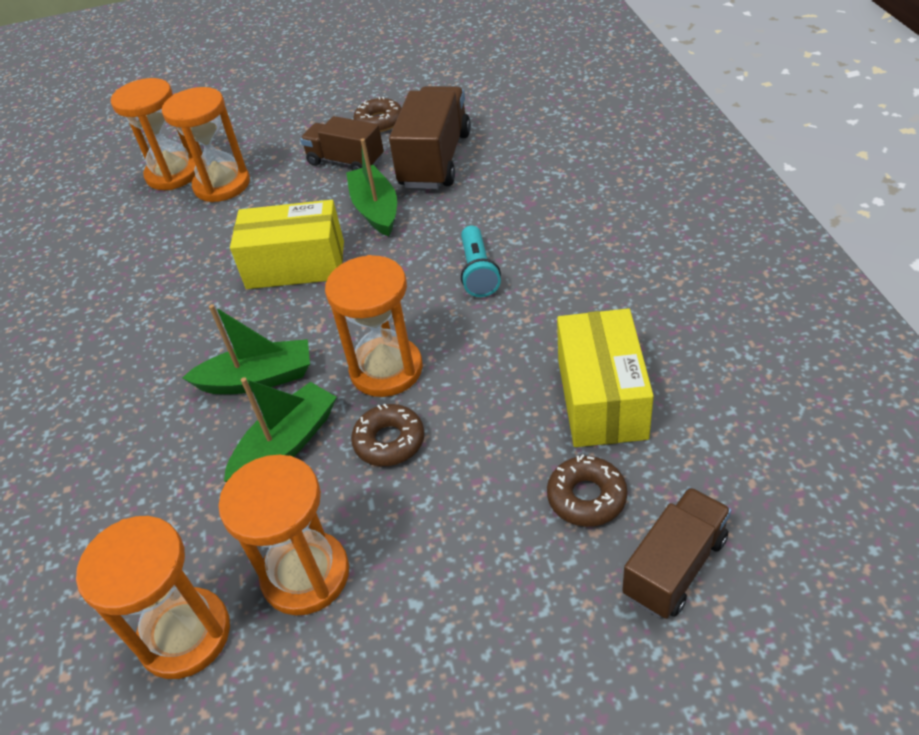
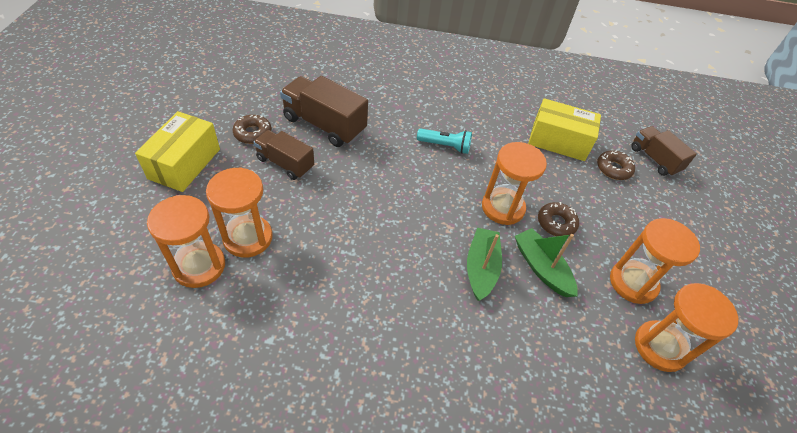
camera: 80 degrees left, 5 degrees up
yellow box [230,200,344,289] -> yellow box moved to [135,111,220,192]
brown truck [300,116,384,171] -> brown truck turned 75 degrees clockwise [253,130,314,180]
green boat [346,138,397,237] -> none

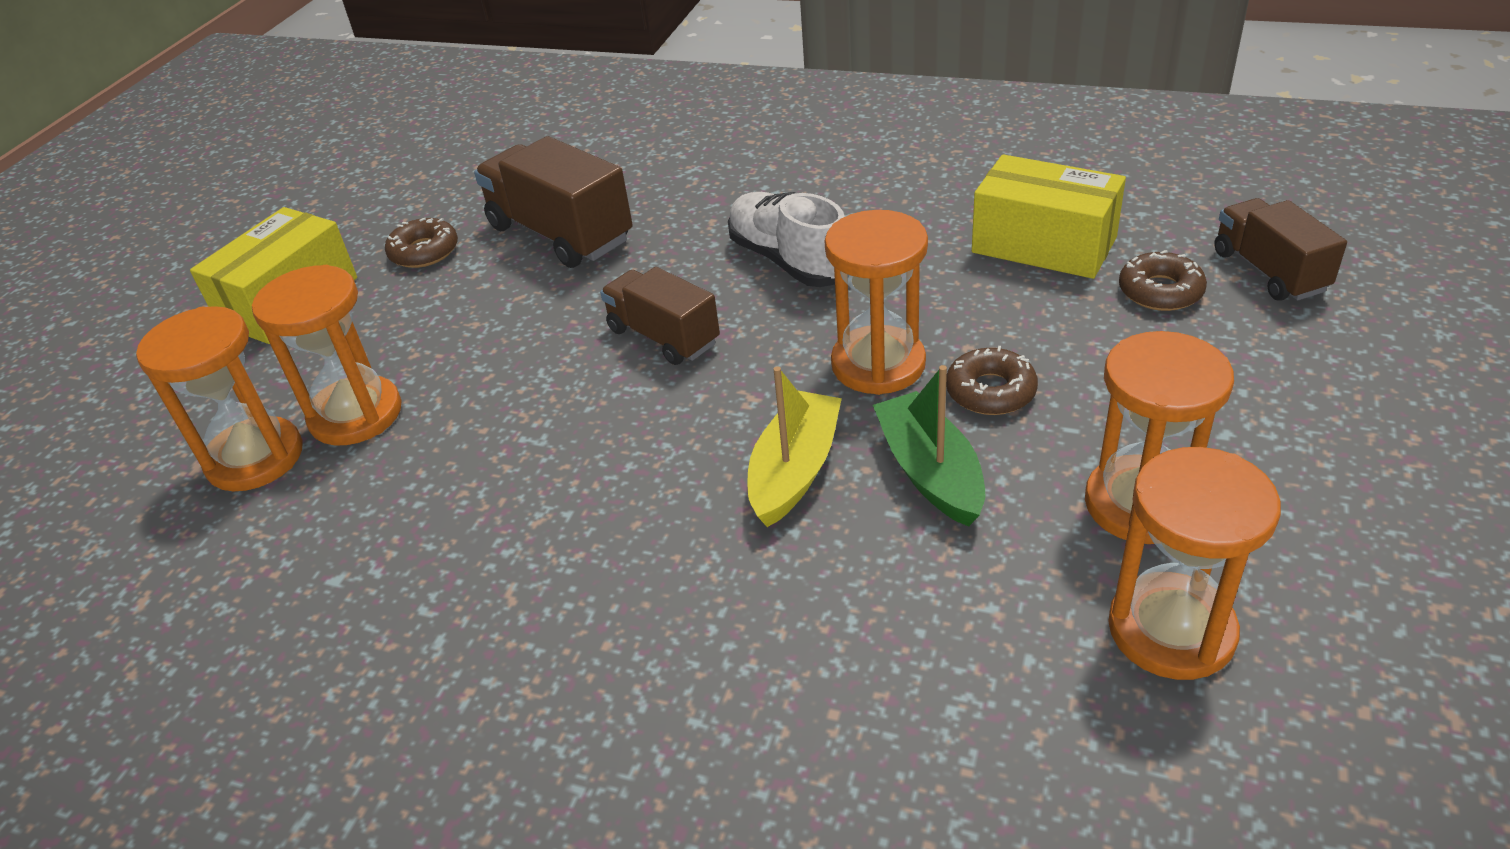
camera: 20 degrees right, 10 degrees down
brown truck [253,130,314,180] -> brown truck moved to [600,267,720,365]
turquoise flashlight [417,128,472,154] -> white shoe [728,192,845,287]
green boat [467,228,502,301] -> yellow boat [747,366,842,527]

